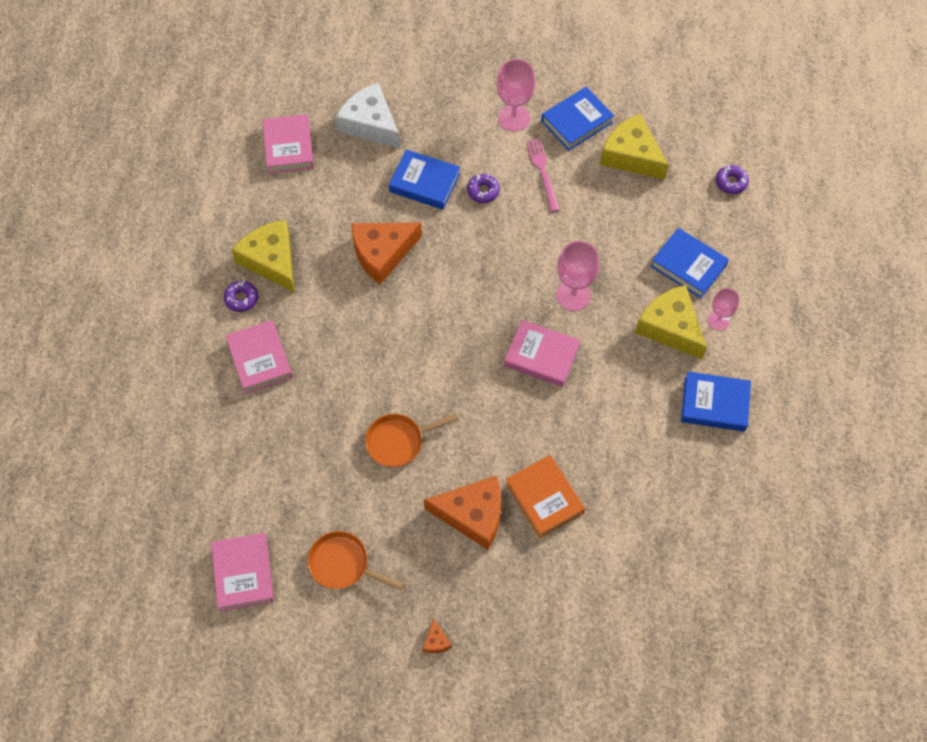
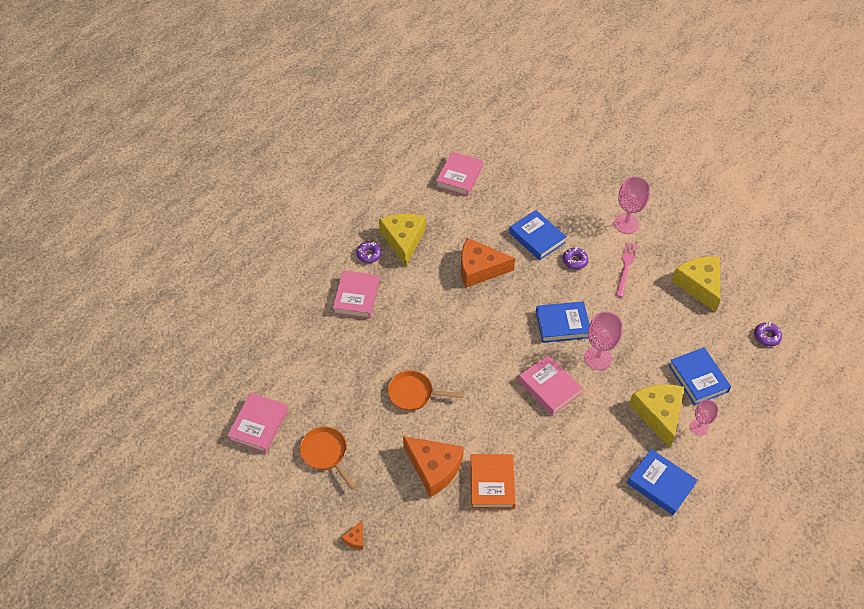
camera: 30 degrees right, 10 degrees down
white cheese [336,83,400,148] -> none
blue book [541,87,614,151] -> blue book moved to [536,301,590,343]

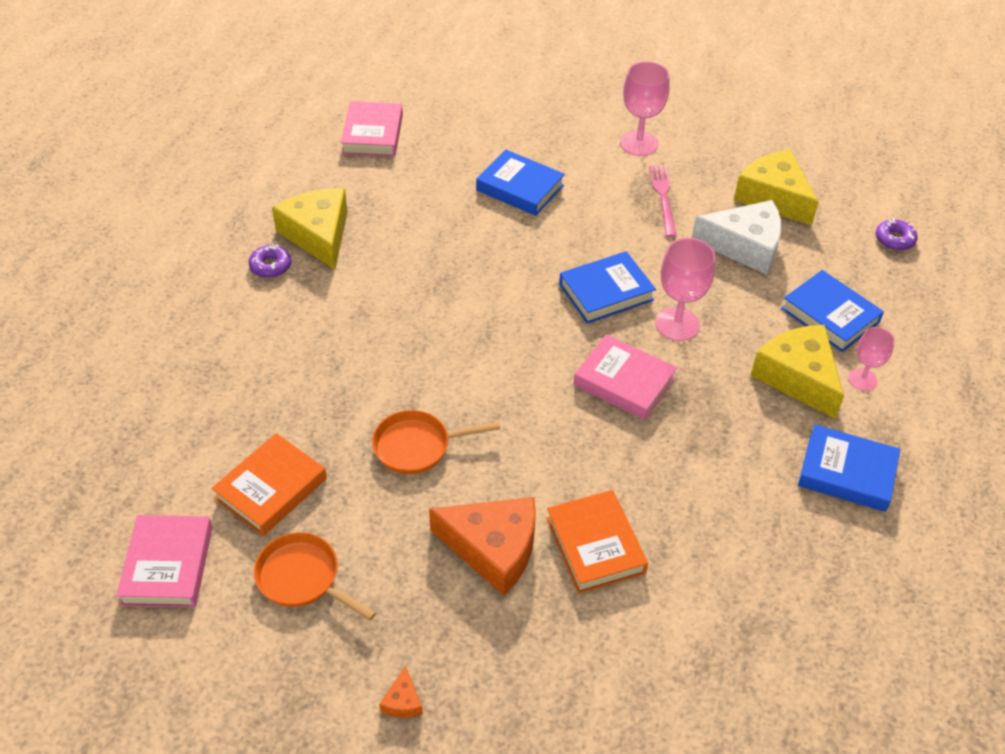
camera: 20 degrees left, 5 degrees down
pink book [333,270,379,319] -> none
orange cheese [461,238,515,288] -> none
purple donut [563,247,588,269] -> none
none -> orange book [211,433,327,536]
none -> white cheese [692,200,782,275]

